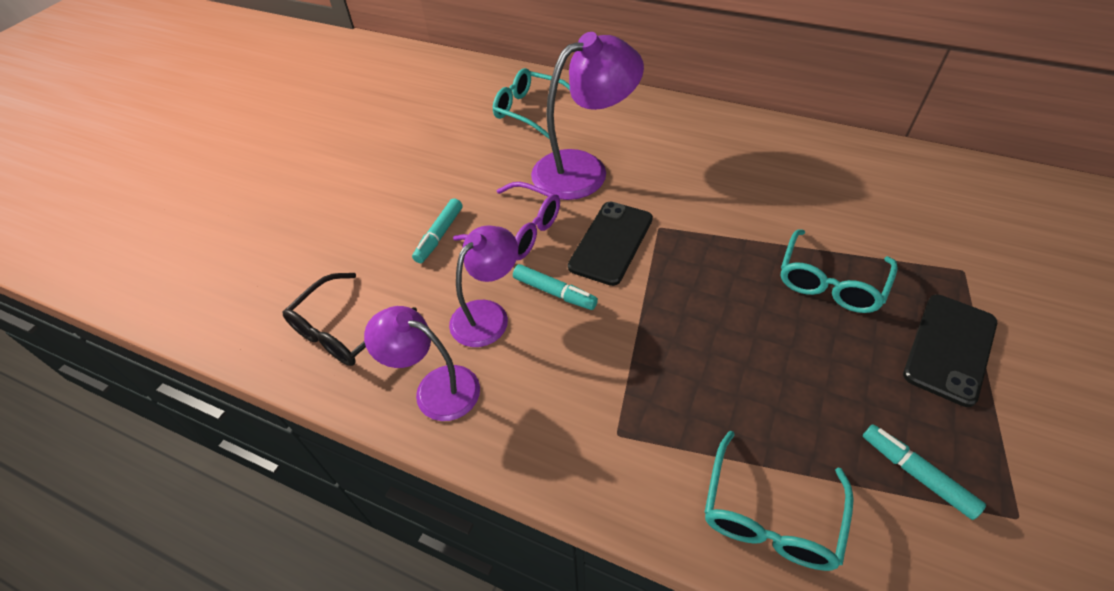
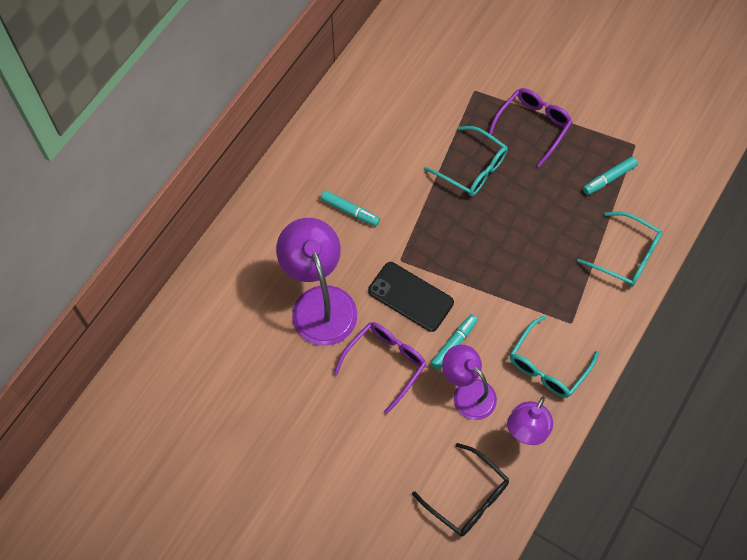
camera: 85 degrees left, 15 degrees up
turquoise marker [412,198,463,263] -> turquoise marker moved to [321,190,380,226]
turquoise glasses [493,68,570,139] -> turquoise glasses moved to [510,316,599,398]
black phone [903,294,997,407] -> purple glasses [489,88,572,167]

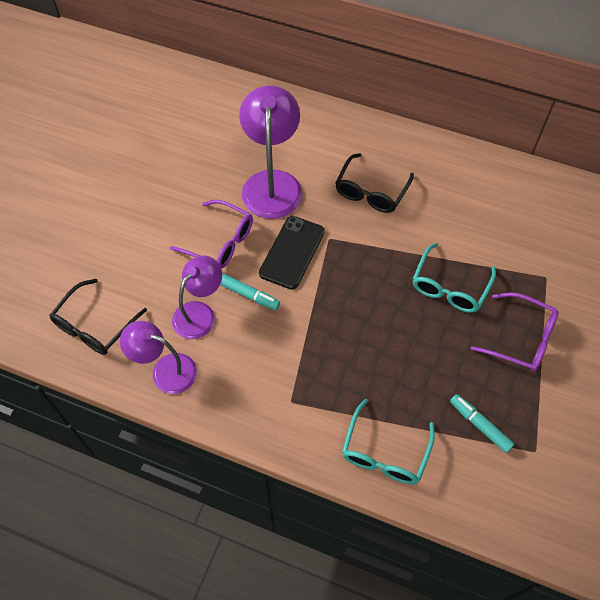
camera: 80 degrees right, 5 degrees down
purple lamp [276,218,357,346] -> purple lamp turned 60 degrees counterclockwise [239,85,303,219]
turquoise marker [321,190,380,226] -> black glasses [335,153,414,213]
turquoise glasses [510,316,599,398] -> none

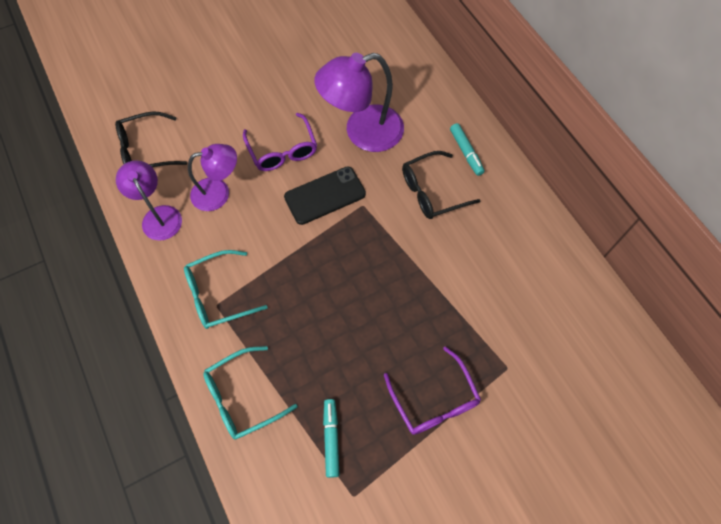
camera: 40 degrees right, 5 degrees up
turquoise marker [220,274,280,310] -> turquoise marker moved to [450,123,485,176]
purple lamp [239,85,303,219] -> purple lamp turned 150 degrees counterclockwise [314,53,404,152]
turquoise glasses [413,243,496,313] -> turquoise glasses moved to [184,250,267,329]

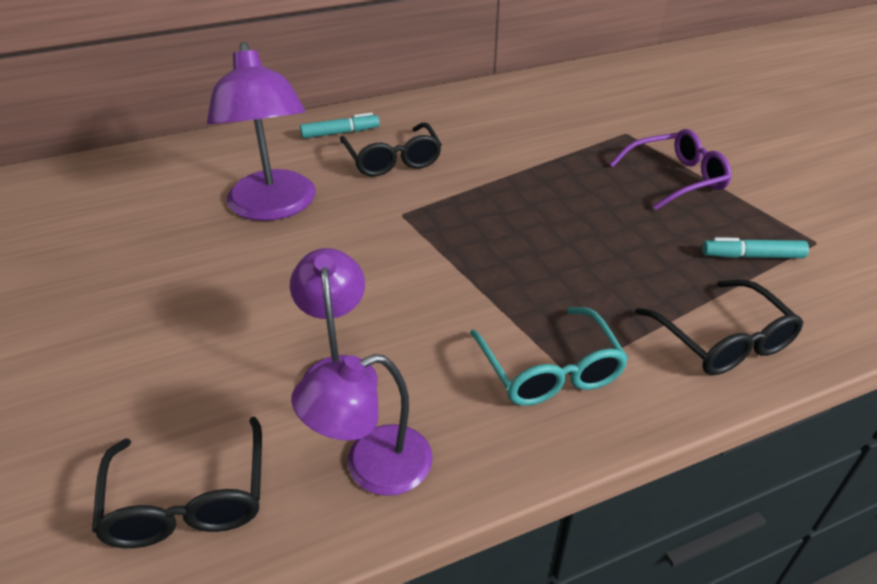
camera: 85 degrees left, 25 degrees down
turquoise glasses [203,346,297,439] -> black glasses [636,280,803,375]
purple glasses [243,113,317,171] -> none
black phone [284,166,366,225] -> none

